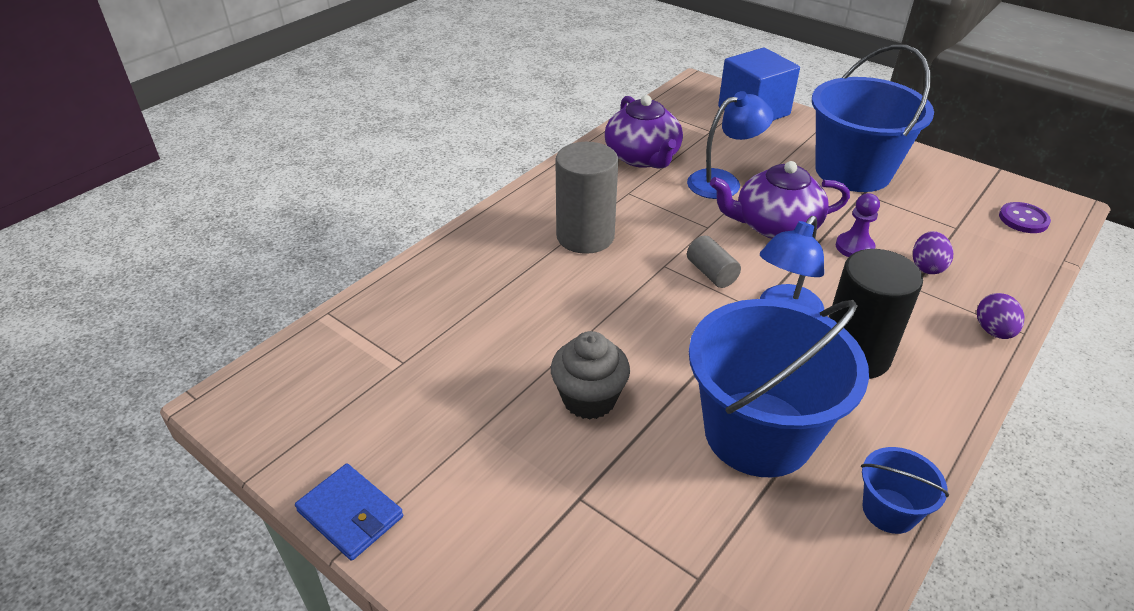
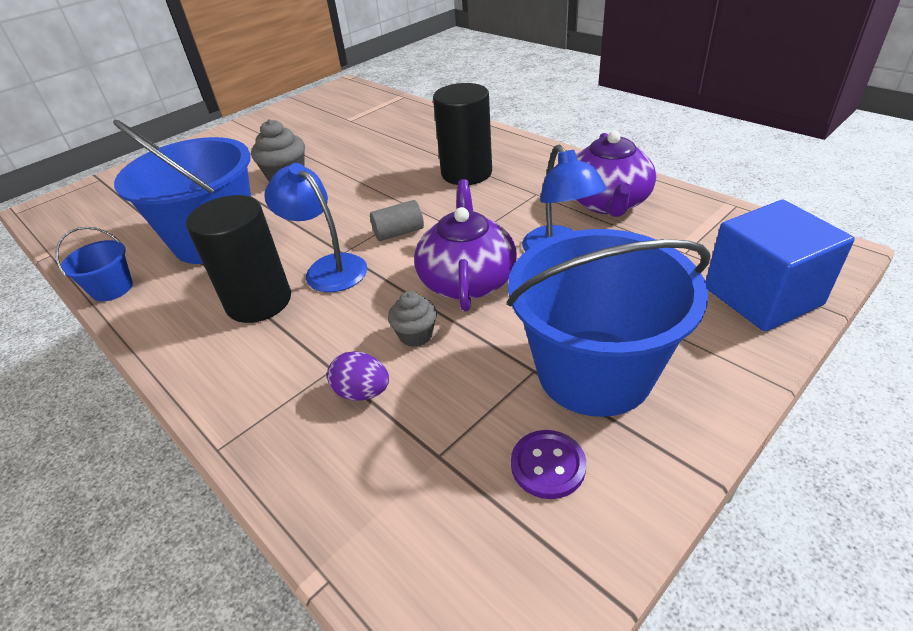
camera: 100 degrees right, 0 degrees up
blue wallet [295,464,403,561] -> none
grey cylinder [555,142,618,254] -> black cylinder [433,83,492,185]
purple teapot [605,95,683,168] -> purple teapot turned 75 degrees counterclockwise [575,131,656,217]
purple pawn [836,193,880,257] -> grey cupcake [388,291,437,347]
purple egg [977,293,1024,339] -> none
purple button [999,202,1051,233] -> purple button moved to [511,430,586,499]

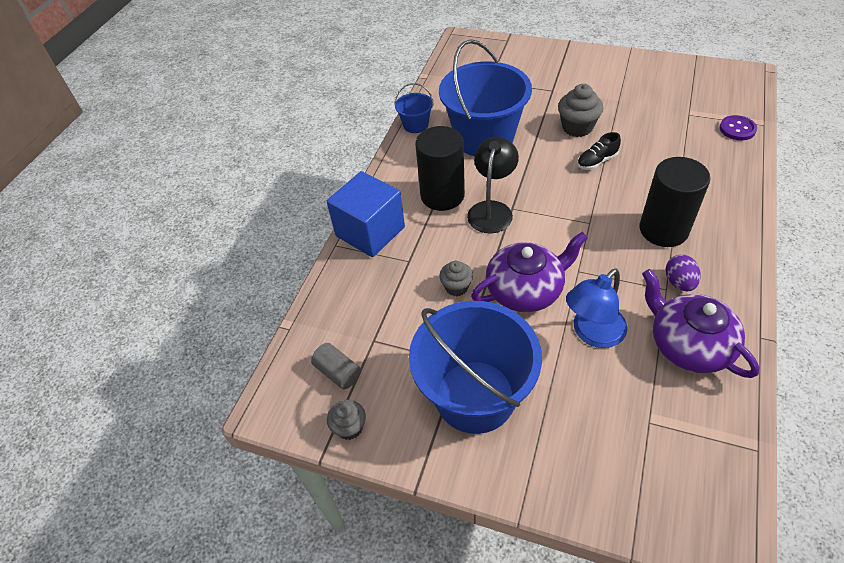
camera: 65 degrees right, 10 degrees up
blue lamp [264,163,367,292] -> black lamp [467,137,519,233]
purple egg [327,351,389,401] -> purple egg moved to [665,255,701,291]
grey cylinder [370,200,424,241] -> grey cylinder moved to [311,343,361,389]
purple button [511,430,586,499] -> purple button moved to [719,115,757,140]
purple teapot [575,131,656,217] -> purple teapot turned 75 degrees clockwise [642,269,759,378]
blue cube [705,200,855,332] -> blue cube moved to [327,171,405,257]
none -> grey cupcake [327,400,366,440]
none -> black shoe [577,132,621,170]

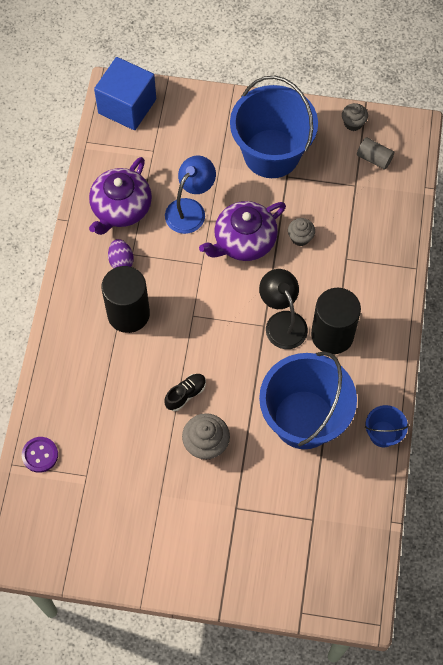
camera: 165 degrees right, 15 degrees up
blue cube [327,171,405,257] -> blue cube moved to [94,57,156,130]
black lamp [467,137,519,233] -> black lamp turned 150 degrees clockwise [259,269,308,349]
purple teapot [642,269,759,378] -> purple teapot turned 75 degrees clockwise [89,157,152,235]

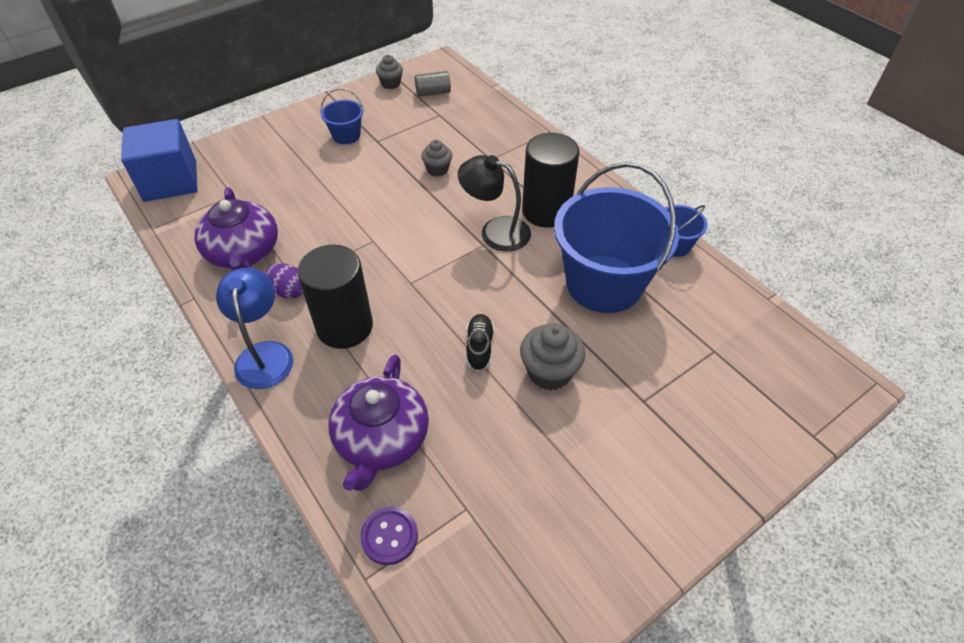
camera: 45 degrees left, 15 degrees down
blue lamp [165,156,216,234] -> blue lamp moved to [216,268,293,389]
purple teapot [199,201,286,261] -> purple teapot moved to [328,354,429,491]
blue bucket [230,76,318,178] -> blue bucket [320,88,364,144], size x0.44

